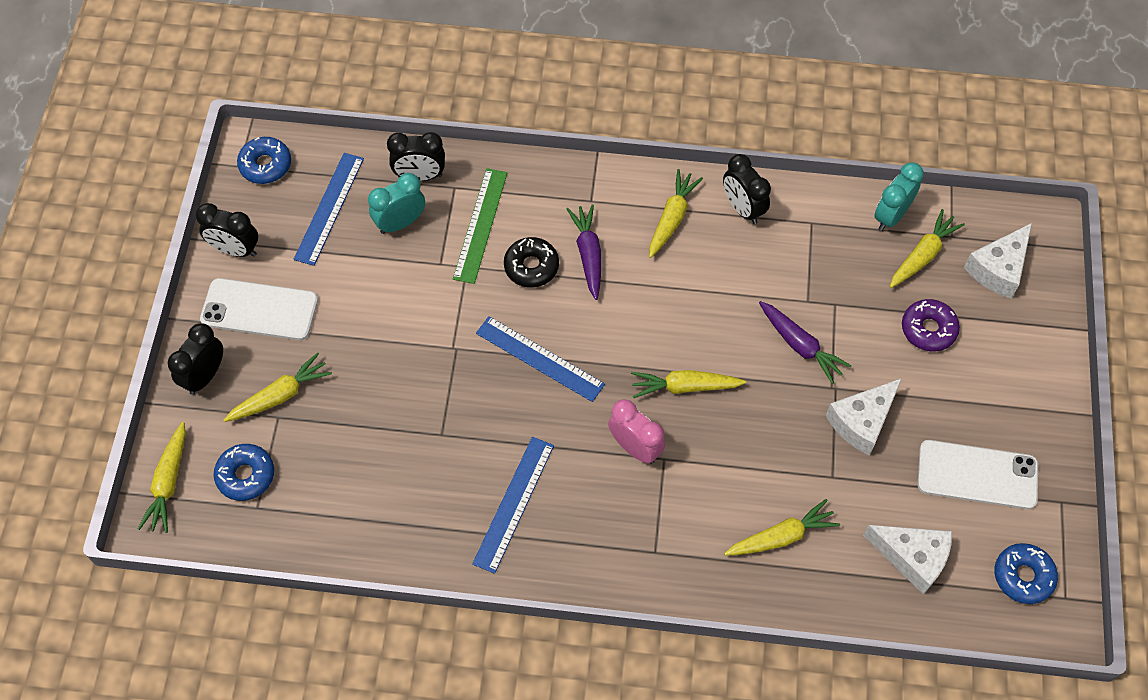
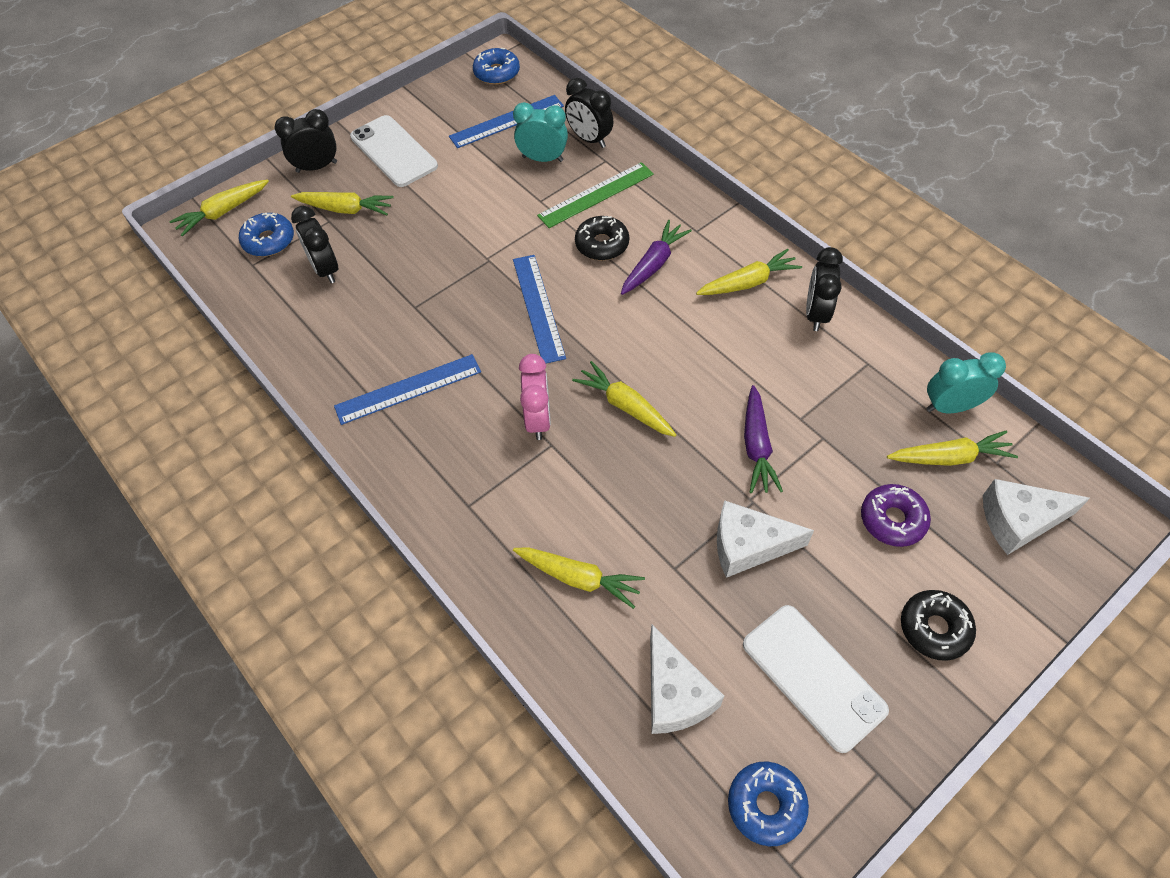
camera: 45 degrees right, 5 degrees down
black clock [196,203,258,257] -> black clock moved to [291,206,338,283]
none -> black donut [901,590,976,661]

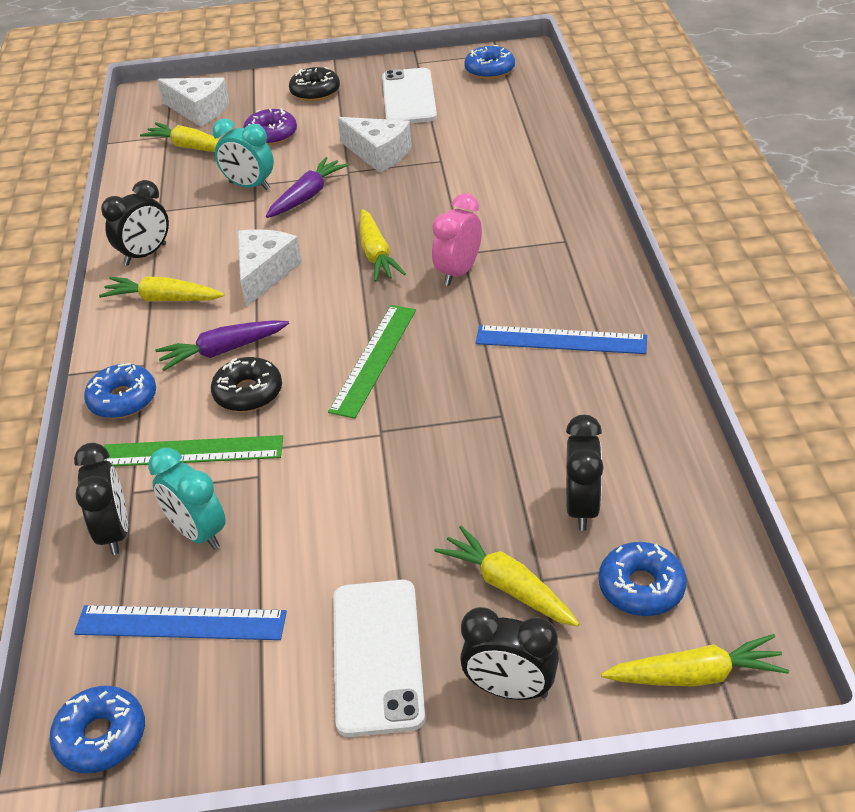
camera: 145 degrees left, 15 degrees down
blue ruler [513,255,566,363] -> green ruler [328,305,416,419]
yellow carrot [513,547,645,609] -> none
white cheese [650,625,724,734] -> white cheese moved to [238,229,302,307]
turquoise clock [926,352,1006,413] -> turquoise clock moved to [212,119,274,190]
none -> blue donut [84,363,156,419]

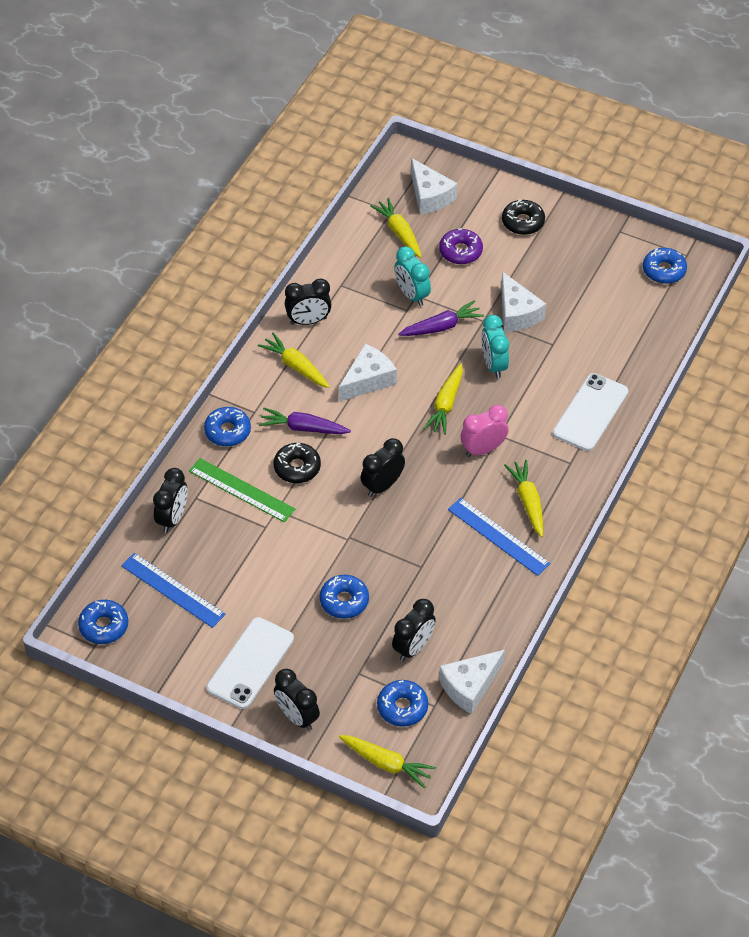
camera: 30 degrees right, 10 degrees up
turquoise clock [148,448,226,550] -> turquoise clock moved to [481,315,509,378]
green ruler [328,305,416,419] -> black clock [361,438,405,497]
white phone [382,68,437,123] -> white phone moved to [553,373,628,451]
yellow carrot [434,526,579,627] -> yellow carrot moved to [504,460,543,537]
none -> blue donut [320,575,369,619]
none -> white cheese [439,650,505,714]

